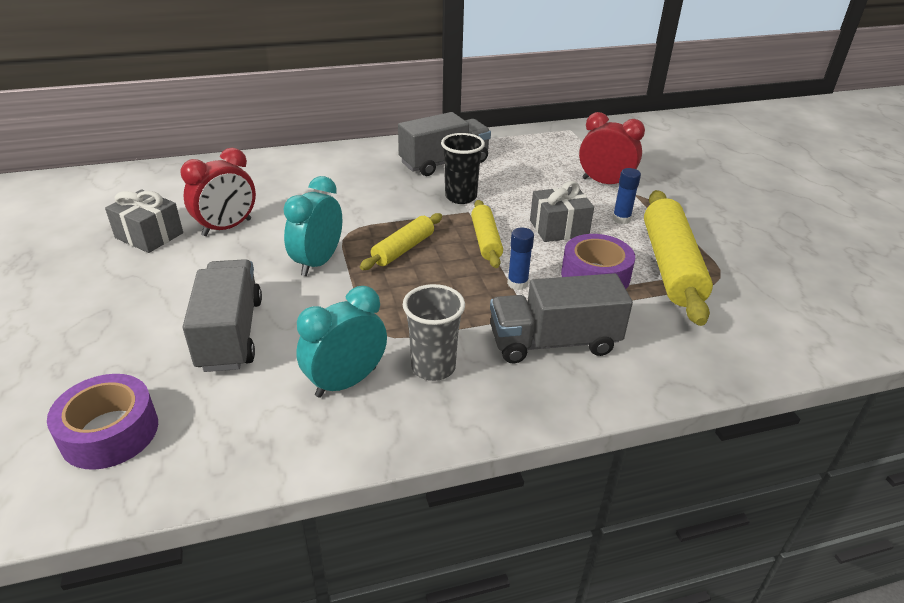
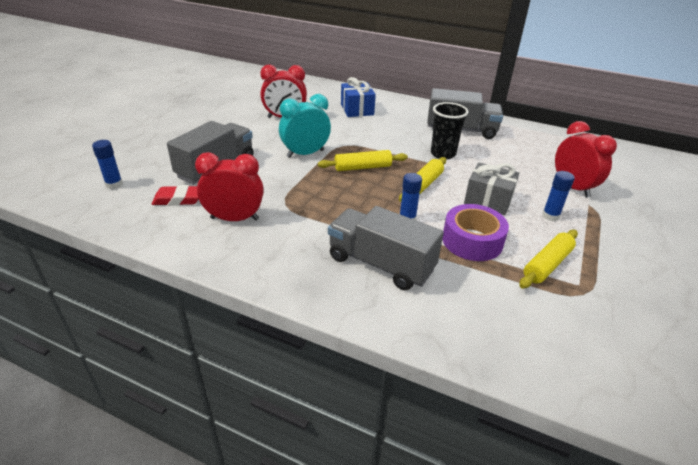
camera: 40 degrees right, 0 degrees up
purple tape [47,374,158,470] -> blue glue stick [92,140,123,189]
grey gift [105,189,183,253] -> none
turquoise clock [296,286,387,398] -> red clock [195,152,264,221]
grey cup [403,284,465,381] -> none
yellow rolling pin [644,190,713,326] -> yellow rolling pin [519,230,578,289], size x0.56
none -> red eraser [152,185,199,206]
none -> blue gift [341,77,376,117]

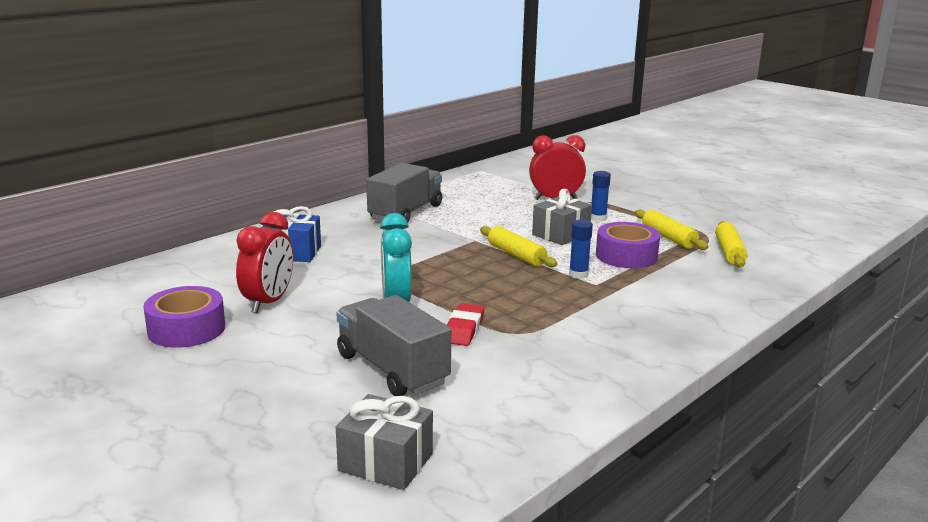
camera: 70 degrees left, 15 degrees down
blue glue stick [92,140,123,189] -> grey gift [336,394,433,490]
red eraser [152,185,199,206] -> red eraser moved to [447,303,484,346]
red clock [195,152,264,221] -> none
yellow rolling pin [318,150,408,171] -> yellow rolling pin moved to [715,221,747,267]
grey truck [328,206,444,290] -> none
black cup [431,102,469,159] -> none
none -> purple tape [143,286,225,348]

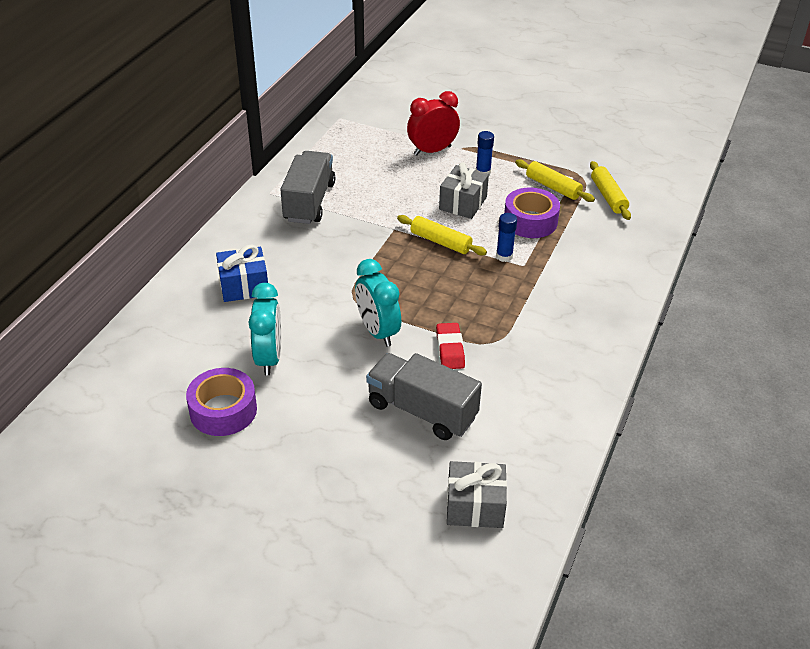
camera: 20 degrees left, 20 degrees up
red clock [236,212,293,313] -> turquoise clock [248,283,281,375]

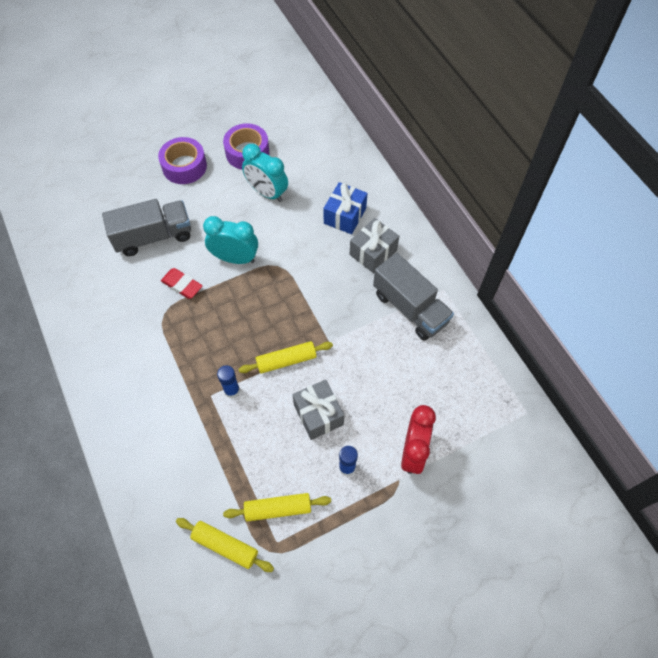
camera: 130 degrees right, 20 degrees up
grey gift [447,461,507,528] -> grey gift moved to [350,218,399,273]
purple tape [504,188,560,238] -> purple tape moved to [158,137,207,184]

